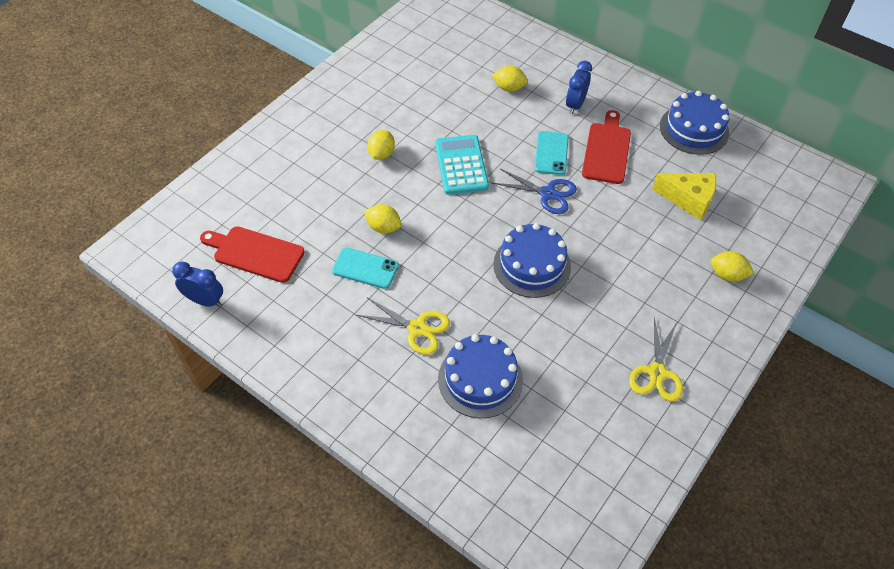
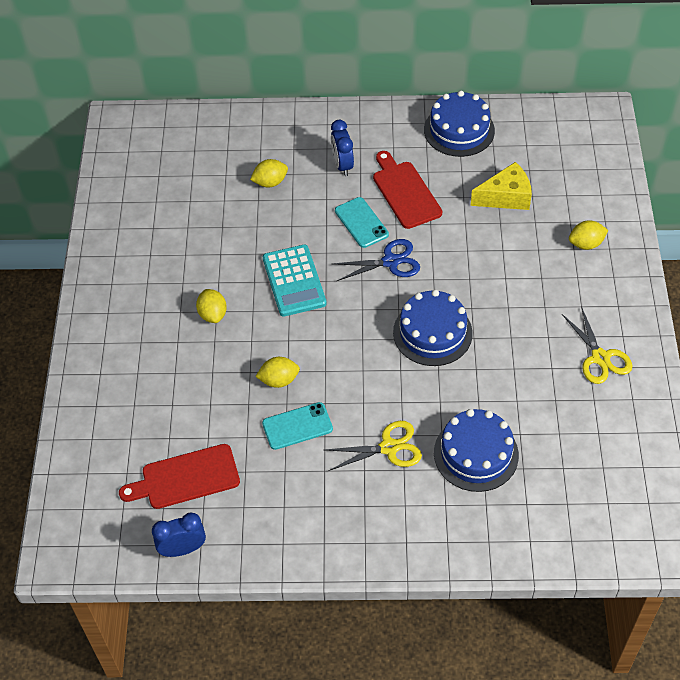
camera: 35 degrees left, 0 degrees up
turquoise calculator [435,135,489,195] -> turquoise calculator turned 150 degrees counterclockwise [263,245,327,317]

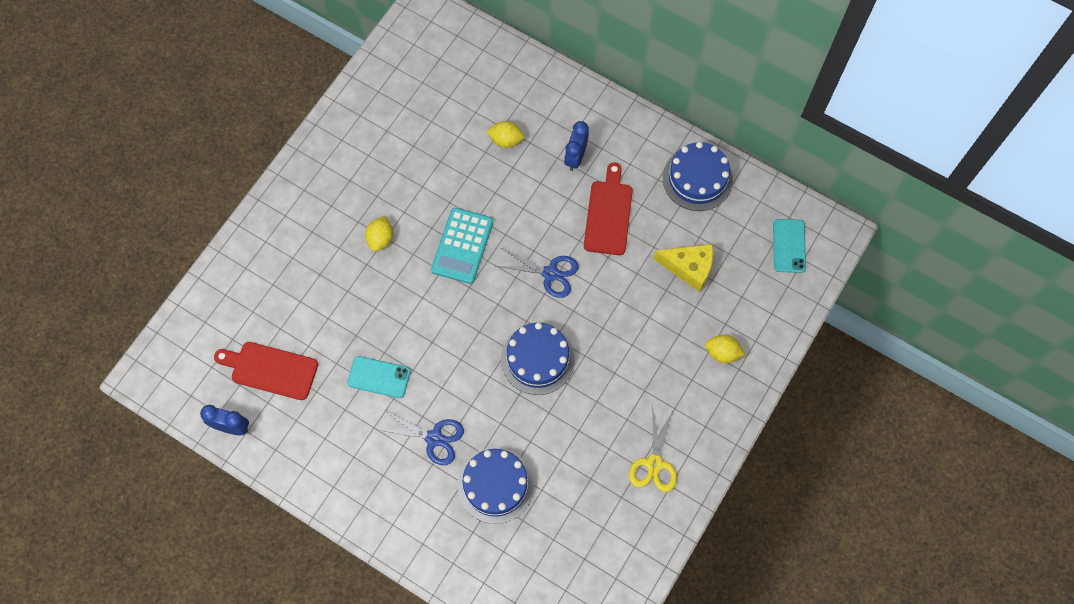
camera: 30 degrees right, 15 degrees up
yellow lemon [255,357,300,388] -> none
yellow scissors [325,421,422,471] -> blue scissors [380,410,464,465]
turquoise phone [335,197,389,248] -> turquoise phone moved to [773,219,806,273]

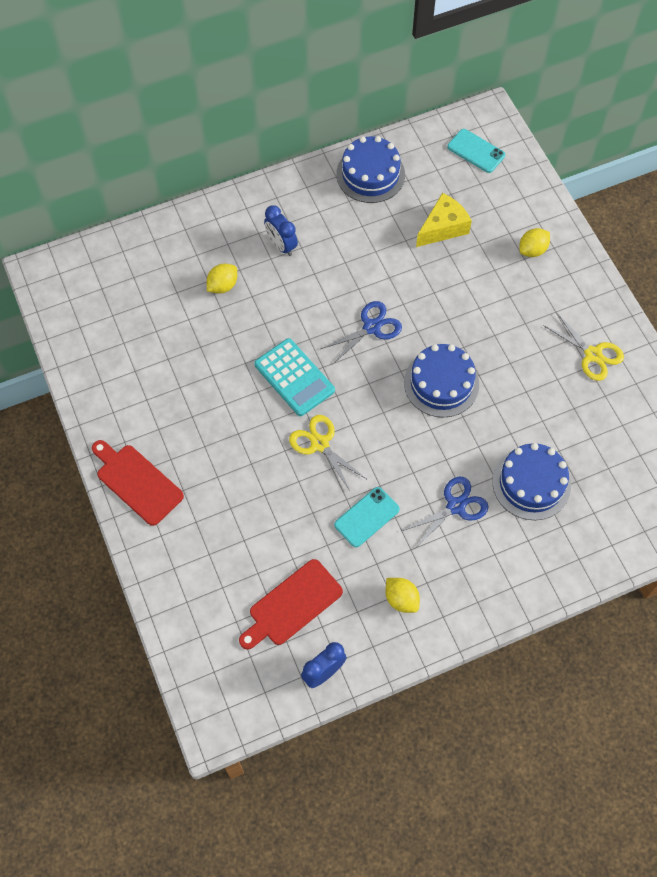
camera: 55 degrees left, 5 degrees down
yellow lemon [365,216,393,252] -> yellow lemon moved to [385,578,420,613]
red cutting board [584,163,633,255] -> red cutting board moved to [92,440,184,526]
none -> yellow scissors [289,415,366,491]

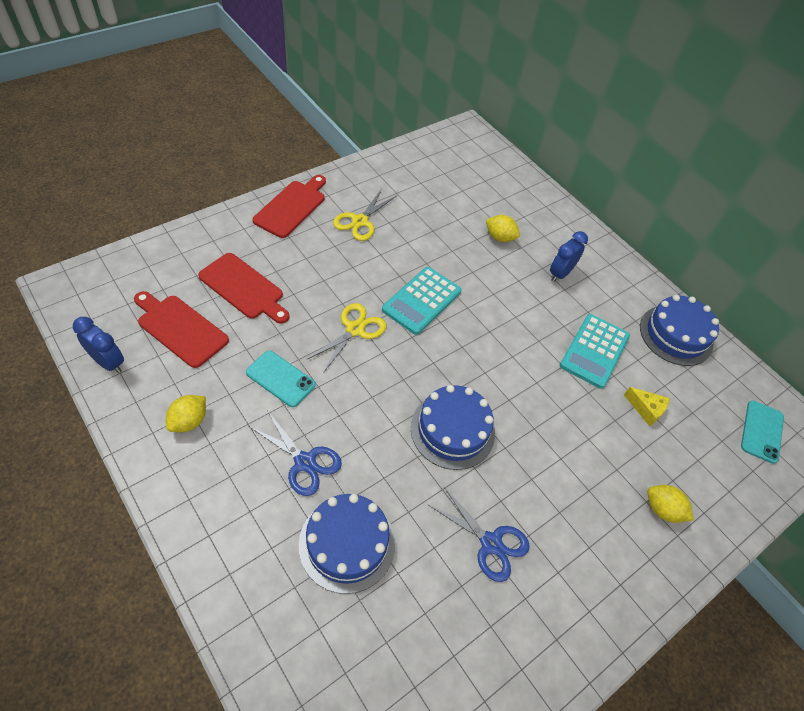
camera: 70 degrees right, 10 degrees down
blue scissors [321,301,402,364] -> blue scissors moved to [427,486,530,582]
yellow cheese [416,193,472,247] -> yellow cheese [624,387,670,426], size x0.62
yellow scissors [543,312,624,381] -> yellow scissors moved to [333,189,396,241]
none -> red cutting board [198,253,290,324]
none -> turquoise calculator [560,314,630,389]

